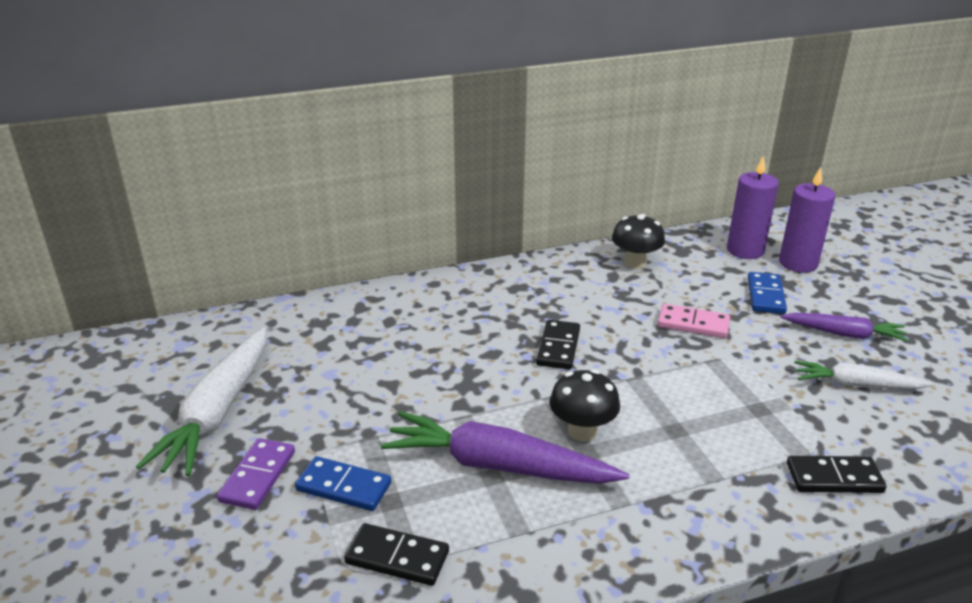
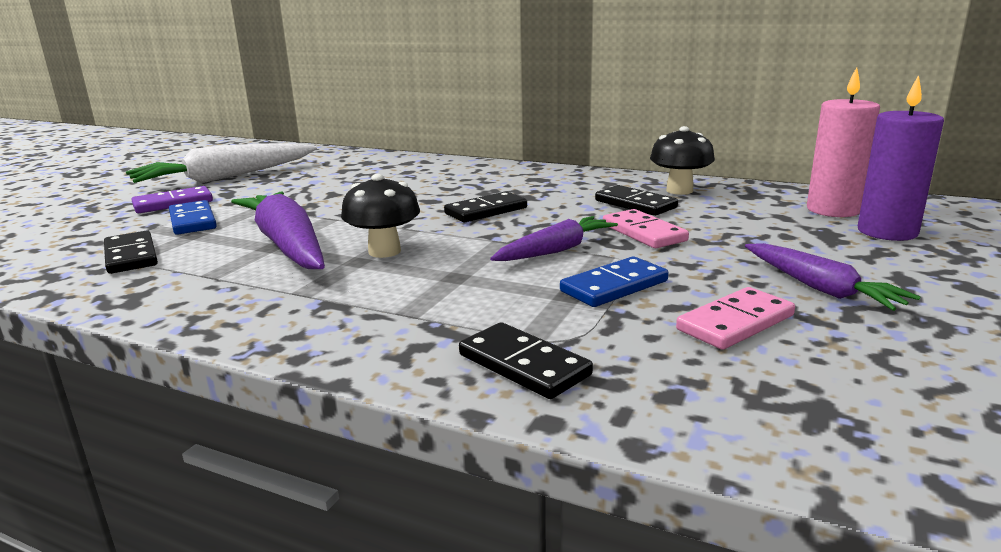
camera: 45 degrees right, 10 degrees down
purple candle [727,155,779,259] -> pink candle [807,67,880,217]
blue domino [748,272,787,314] -> blue domino moved to [560,257,669,307]
white carrot [794,361,933,389] -> pink domino [676,287,795,350]
none -> purple carrot [490,216,618,261]
none -> black domino [595,185,678,216]

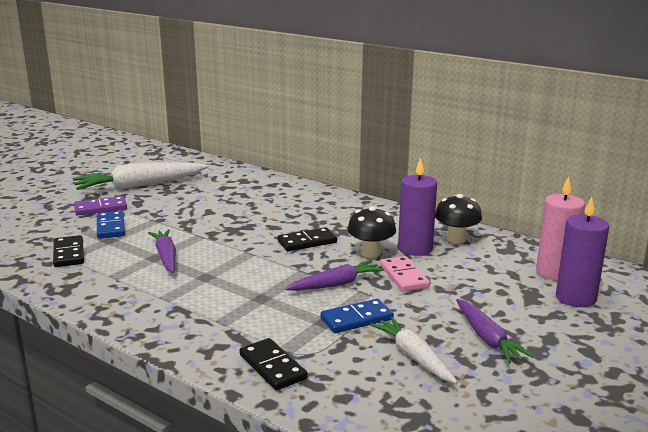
camera: 10 degrees right, 0 degrees up
purple carrot [231,191,325,269] -> purple carrot [148,229,176,273], size x0.60
black mushroom [341,174,420,258] -> black mushroom moved to [347,206,396,258]
black domino [595,185,678,216] -> purple candle [398,158,437,256]
pink domino [676,287,795,350] -> white carrot [370,317,458,384]

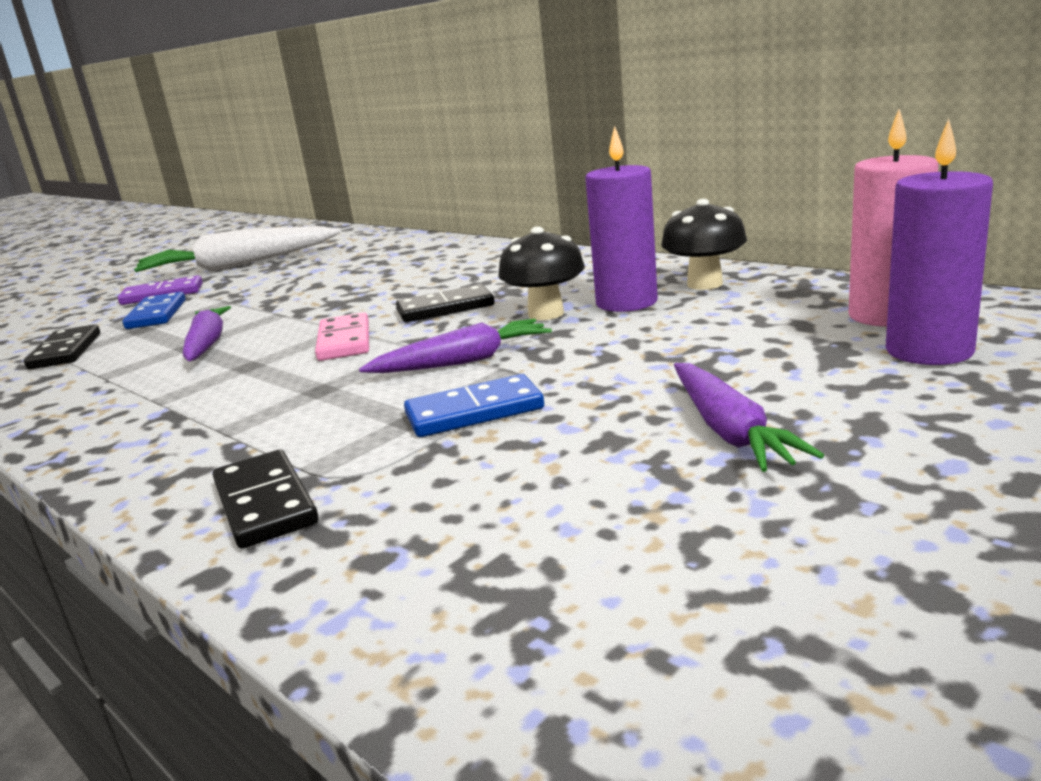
camera: 10 degrees right, 0 degrees up
white carrot [370,317,458,384] -> none
pink domino [380,256,430,292] -> pink domino moved to [315,312,369,361]

